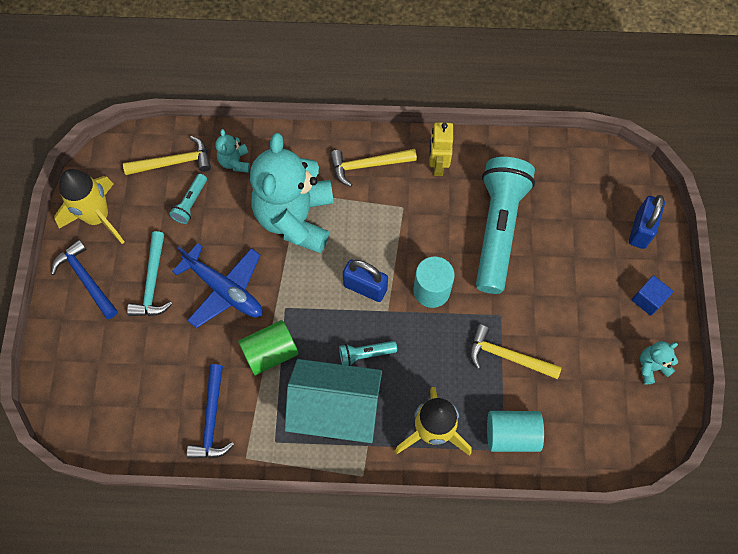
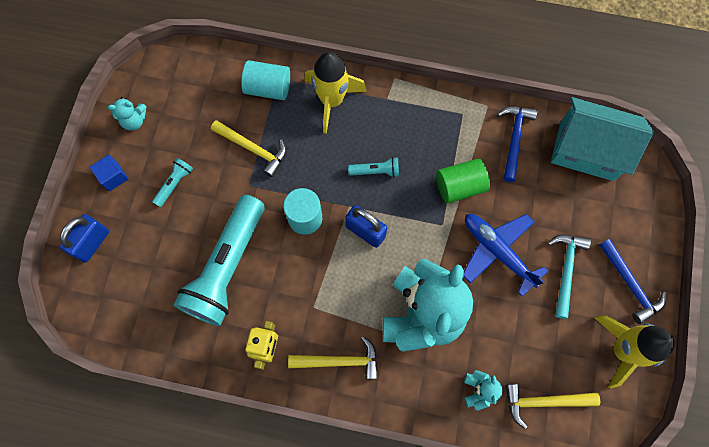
camera: 170 degrees left, 5 degrees up
turquoise flashlight [169,174,207,224] -> turquoise flashlight moved to [152,158,193,207]
turquoise house [285,359,382,443] -> turquoise house moved to [551,97,654,181]

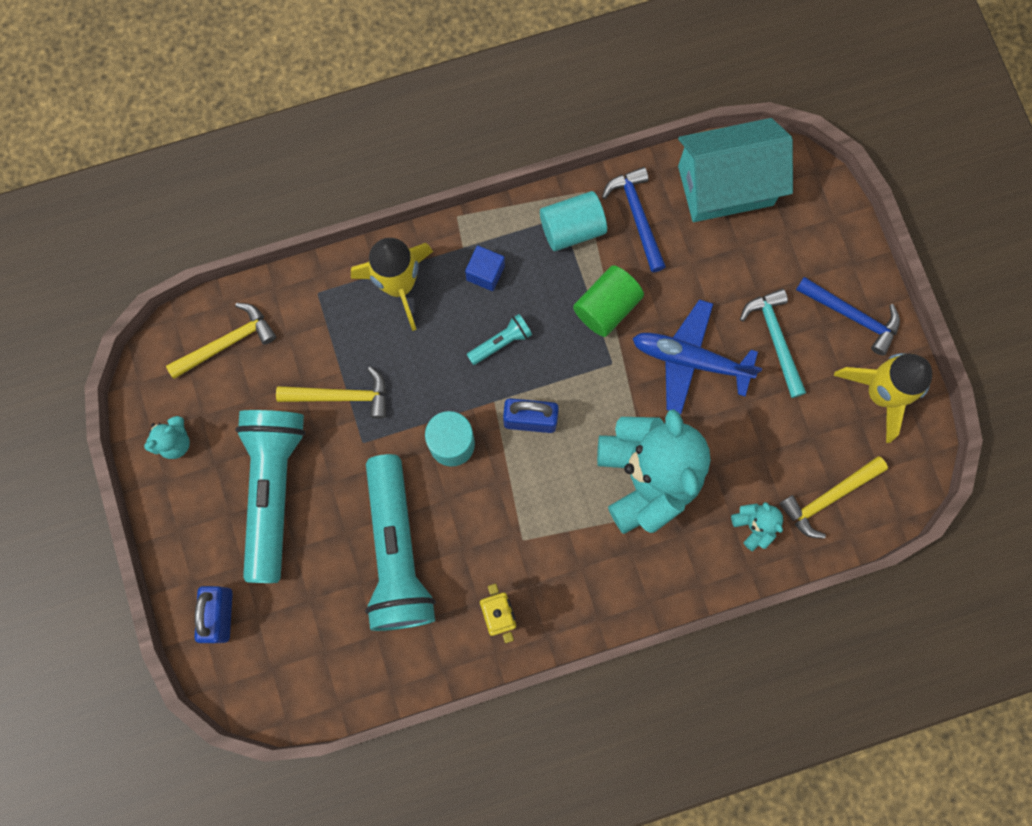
camera: 30 degrees left, 5 degrees up
blue cube [90,155,128,191] -> blue cube moved to [465,246,505,291]
turquoise flashlight [152,158,193,207] -> turquoise flashlight [235,410,306,583], size x2.44
turquoise cylinder [241,60,290,100] -> turquoise cylinder moved to [540,191,607,251]
yellow hammer [288,336,378,379] -> yellow hammer moved to [166,303,276,379]

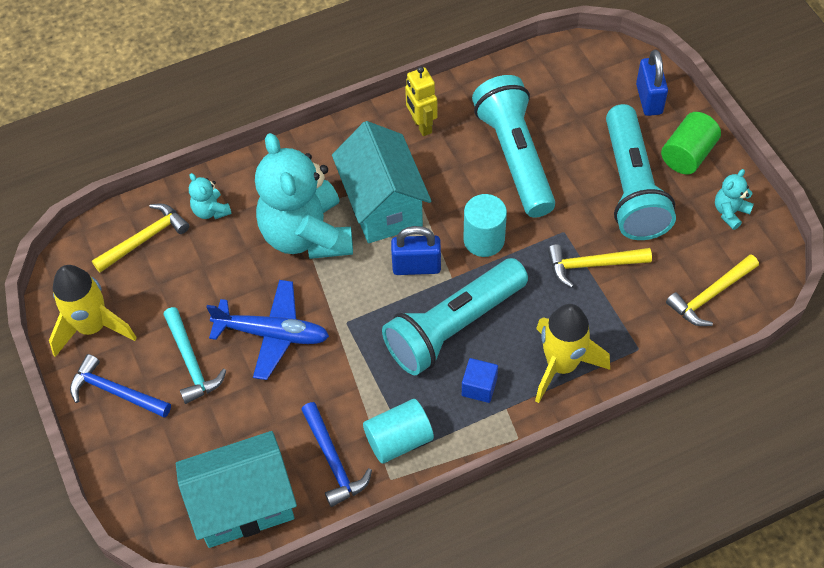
camera: 175 degrees right, 20 degrees down
turquoise flashlight [467,314,532,365] -> turquoise flashlight [382,258,528,375], size x2.44
green cylinder [573,265,644,337] -> green cylinder moved to [661,112,721,174]
none -> turquoise house [332,121,431,243]

